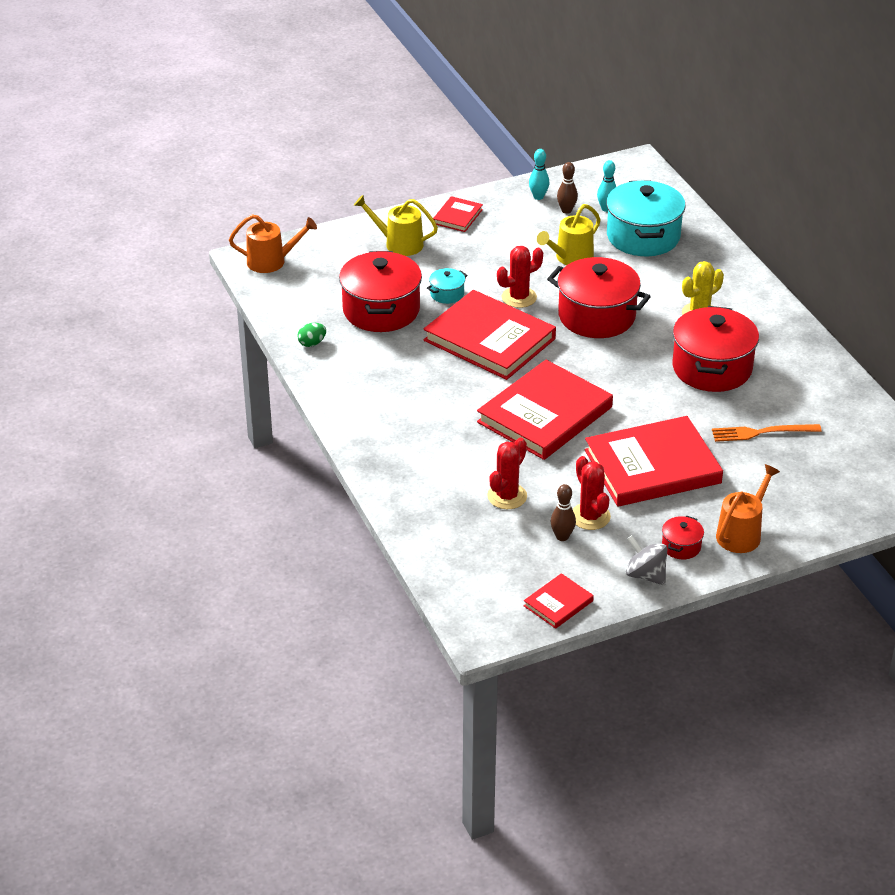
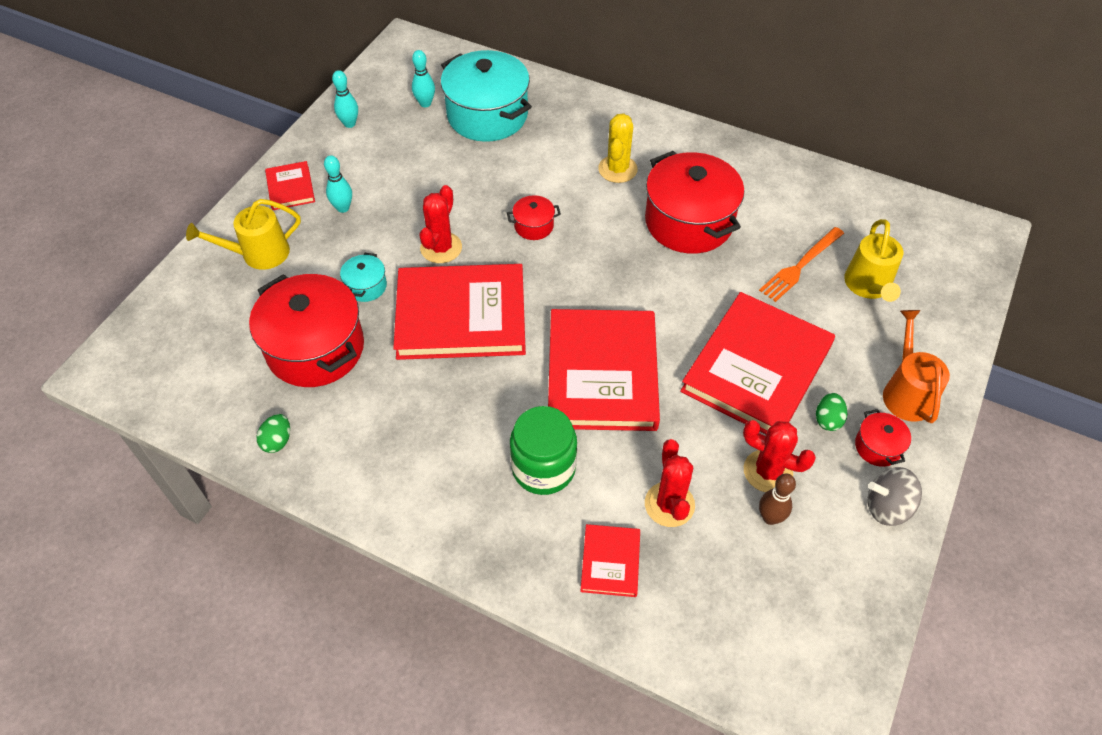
camera: 40 degrees left, 15 degrees up
orange watering can [229,214,317,273] -> none
red book [524,573,594,629] -> red book moved to [580,524,640,597]
yellow watering can [537,204,601,265] -> yellow watering can moved to [844,219,903,302]
red pot [547,257,651,338] -> red pot [507,195,561,240], size x0.44
brown bowling pin [557,162,578,214] -> none
none -> turquoise bowling pin [324,155,352,213]
none -> green jar [510,406,577,495]
none -> green egg [816,393,847,431]

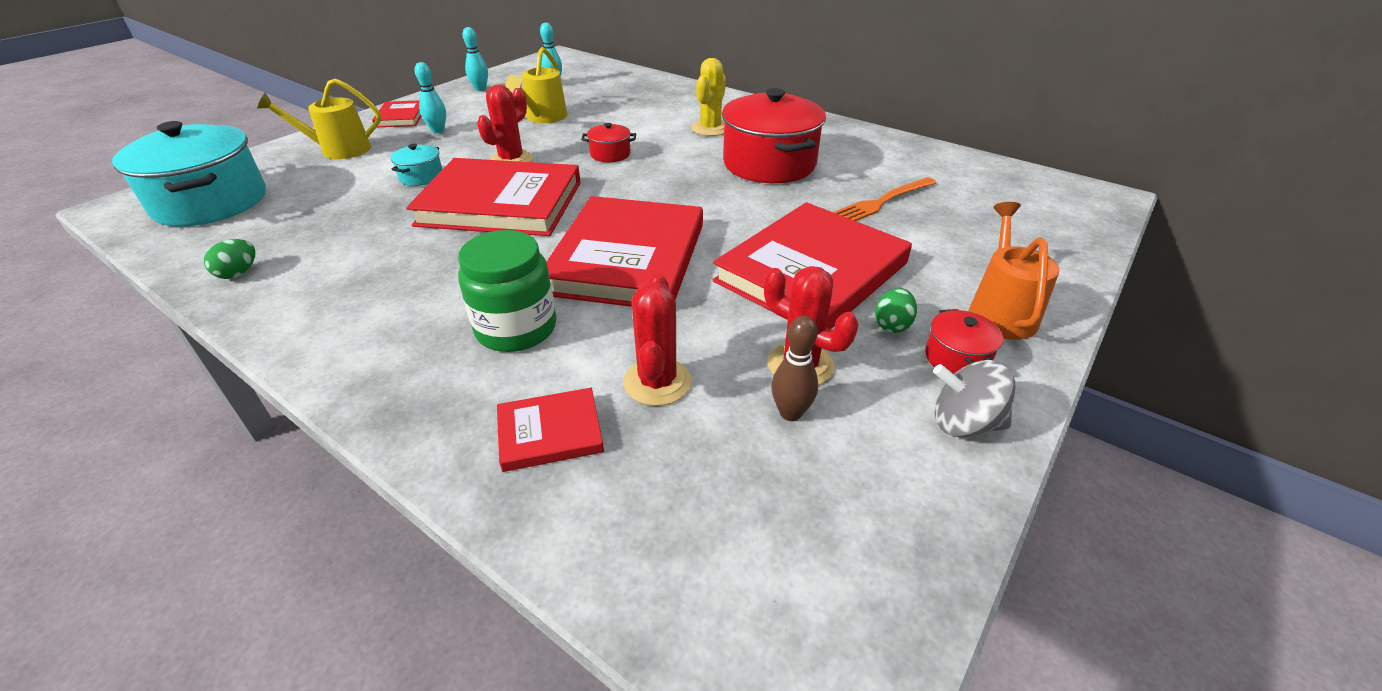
camera: 10 degrees right, 15 degrees down
red pot [249,274,364,387] -> none
turquoise pot [441,50,532,142] -> turquoise pot moved to [112,121,266,227]
red book [580,524,640,597] -> red book turned 60 degrees clockwise [497,388,604,472]
yellow watering can [844,219,903,302] -> yellow watering can moved to [505,47,567,123]

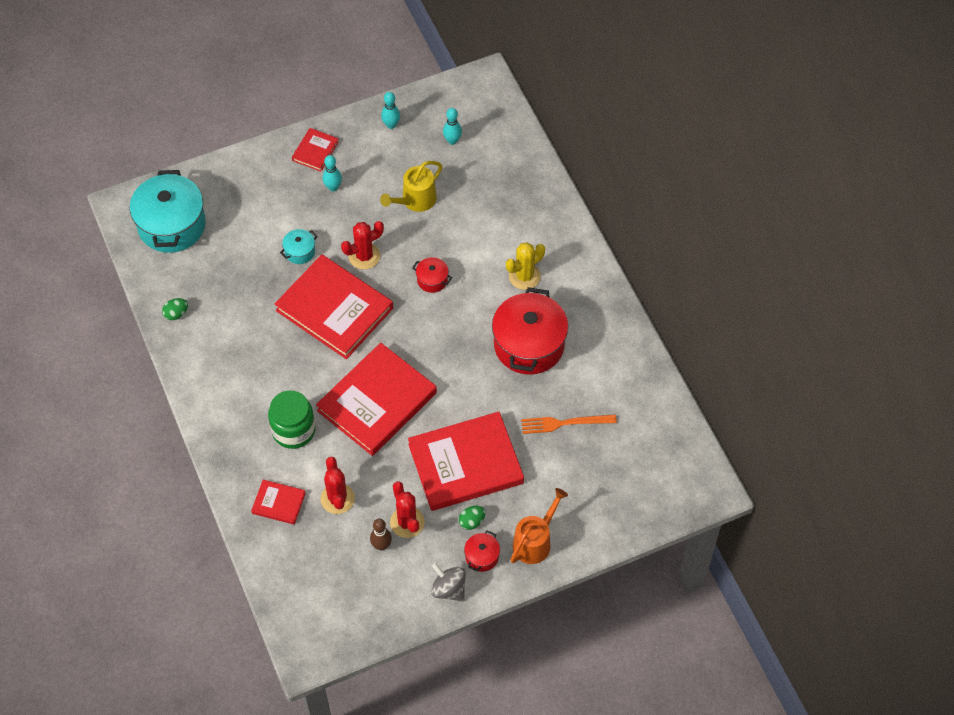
camera: 30 degrees right, 20 degrees up
yellow watering can [257,78,381,159] -> none
red cactus [623,274,692,406] -> red cactus turned 45 degrees counterclockwise [321,457,355,514]

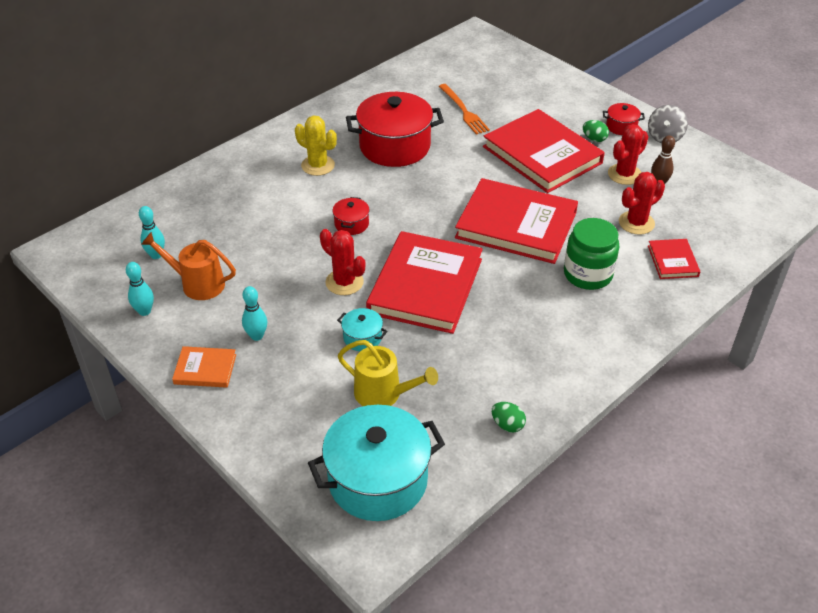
camera: 110 degrees left, 15 degrees down
red book [292,128,339,172] -> orange book [172,346,236,388]
yellow watering can [380,161,442,212] -> yellow watering can moved to [338,340,438,406]
orange watering can [511,488,568,564] -> orange watering can moved to [141,232,236,300]

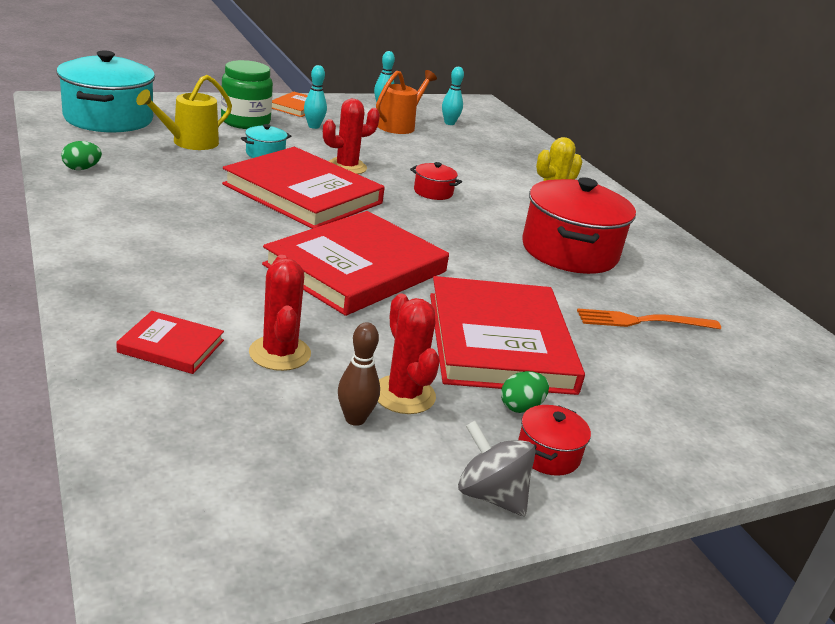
camera: 105 degrees right, 15 degrees down
red book [483,109,605,193] -> red book turned 75 degrees counterclockwise [430,276,585,395]
green jar [564,218,619,290] -> green jar moved to [221,60,273,129]

